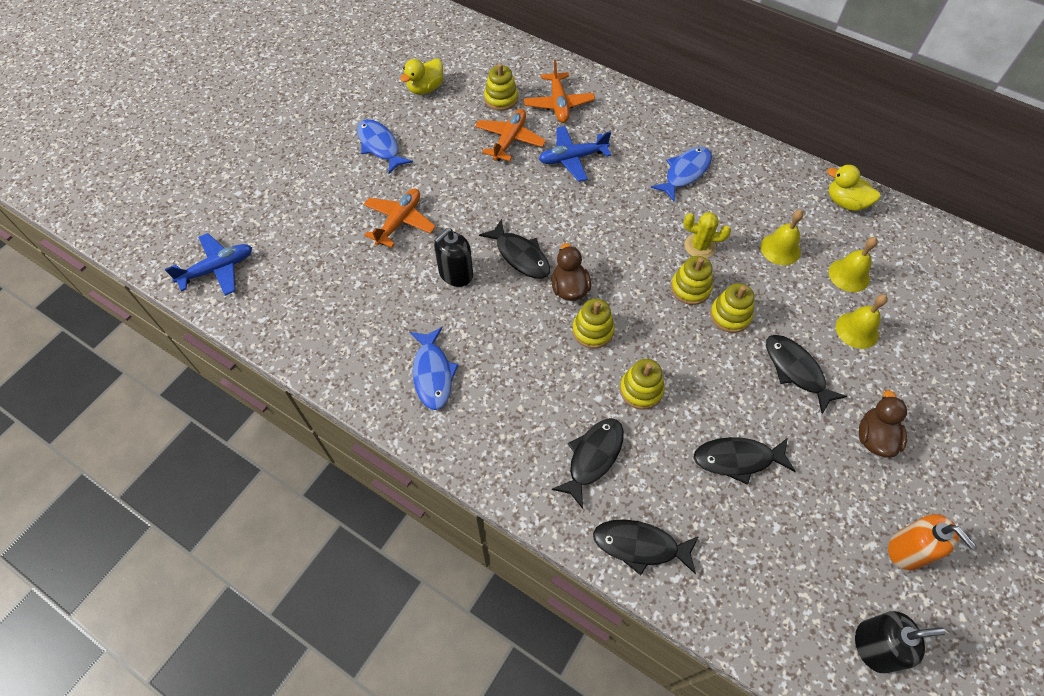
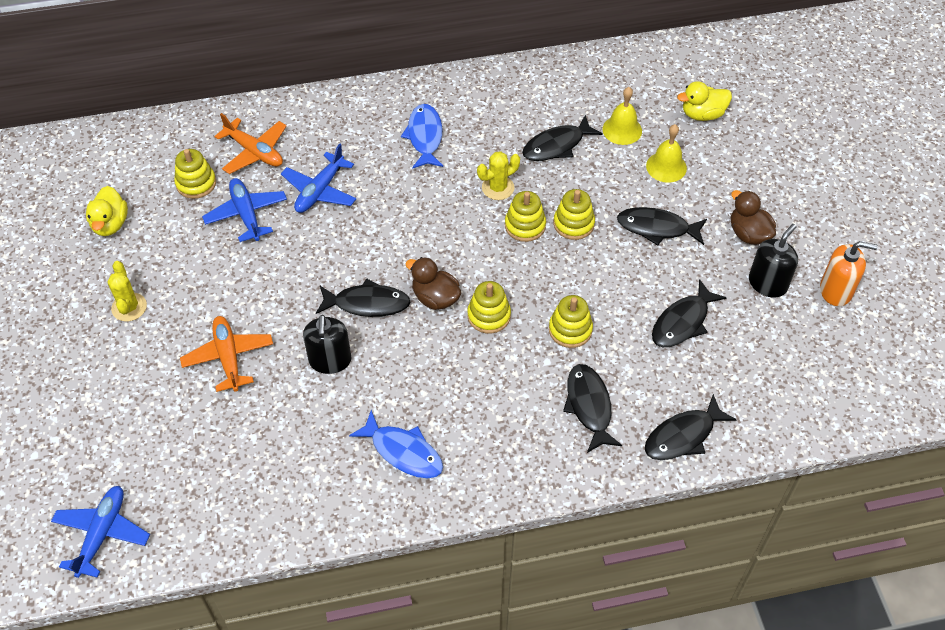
camera: 45 degrees left, 5 degrees down
blue fish [357,119,413,174] -> yellow cactus [108,261,147,322]
orange plane [475,109,546,161] -> blue plane [202,178,287,242]
yellow bell [761,210,804,265] -> black fish [522,115,603,161]
yellow duck [827,165,881,211] -> yellow duck moved to [677,81,732,121]
black soap dispenser [855,611,946,673] -> black soap dispenser moved to [749,224,798,297]

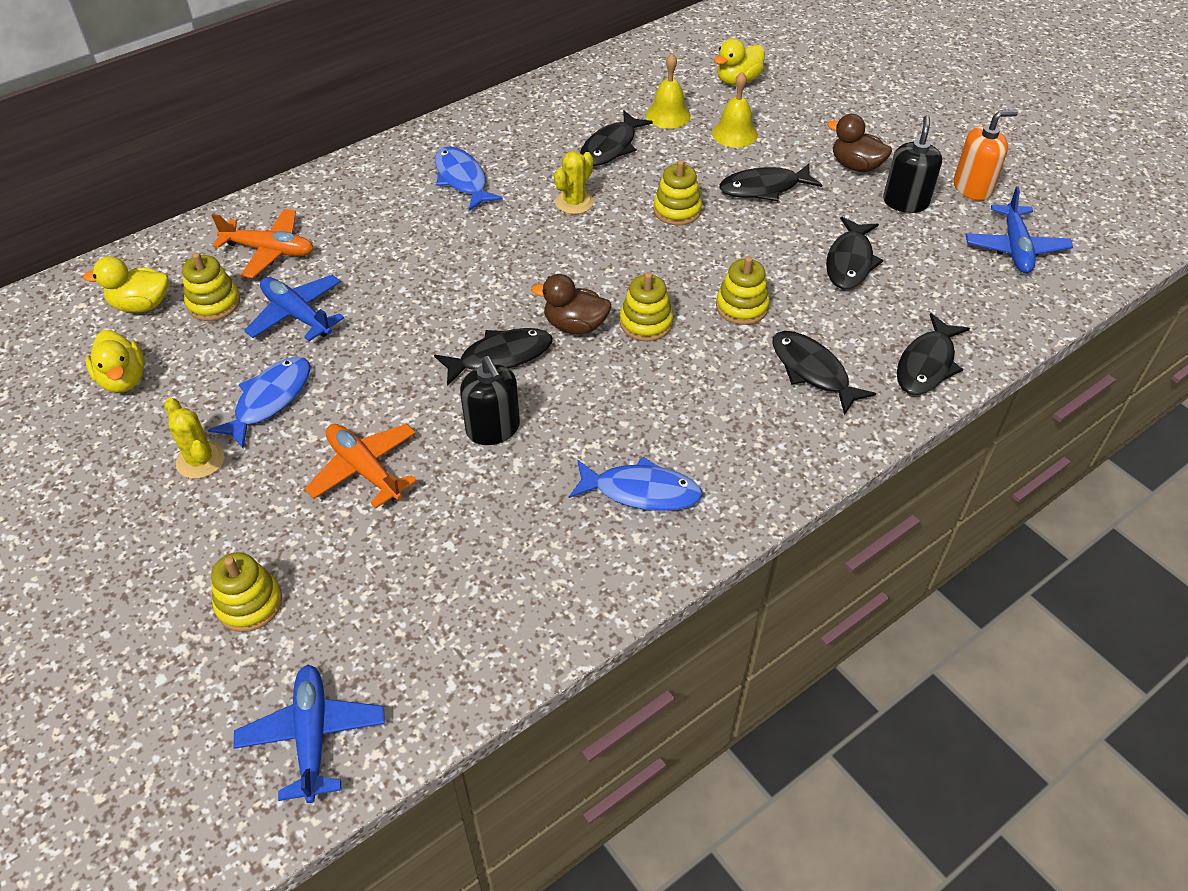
camera: 25 degrees left, 5 degrees down
blue plane [281,144,356,213] -> blue plane moved to [965,186,1073,273]
yellow stacking toy [505,191,546,242] -> yellow stacking toy moved to [211,553,282,632]
none -> yellow duck [83,256,169,313]
none -> blue fish [208,357,310,448]

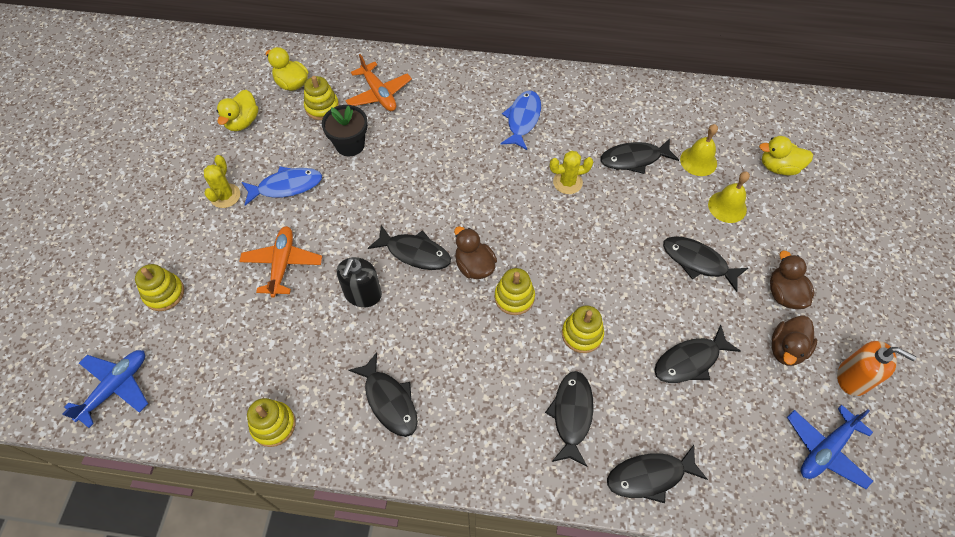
camera: 45 degrees right, 10 degrees up
blue plane [244,275,344,341] -> black flower pot [322,105,368,156]
blue fish [569,457,703,511] -> black fish [348,352,418,437]
yellow stacking toy [653,160,702,225] -> yellow stacking toy moved to [247,398,296,447]
black soap dispenser [883,116,942,213] -> brown duck [772,316,817,366]

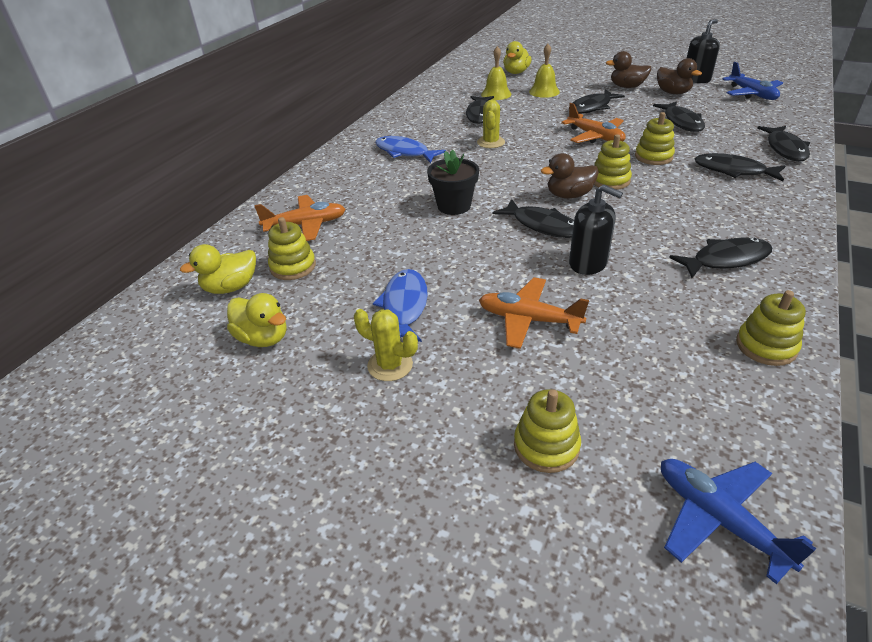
camera: 70 degrees left, 20 degrees down
black flower pot [322,105,368,156] -> black flower pot moved to [427,149,479,215]
black fish [368,225,451,270] -> black fish turned 90 degrees clockwise [493,199,574,238]
orange soap dispenser [837,341,916,396] -> black soap dispenser [687,19,720,83]
none -> orange plane [561,103,626,143]

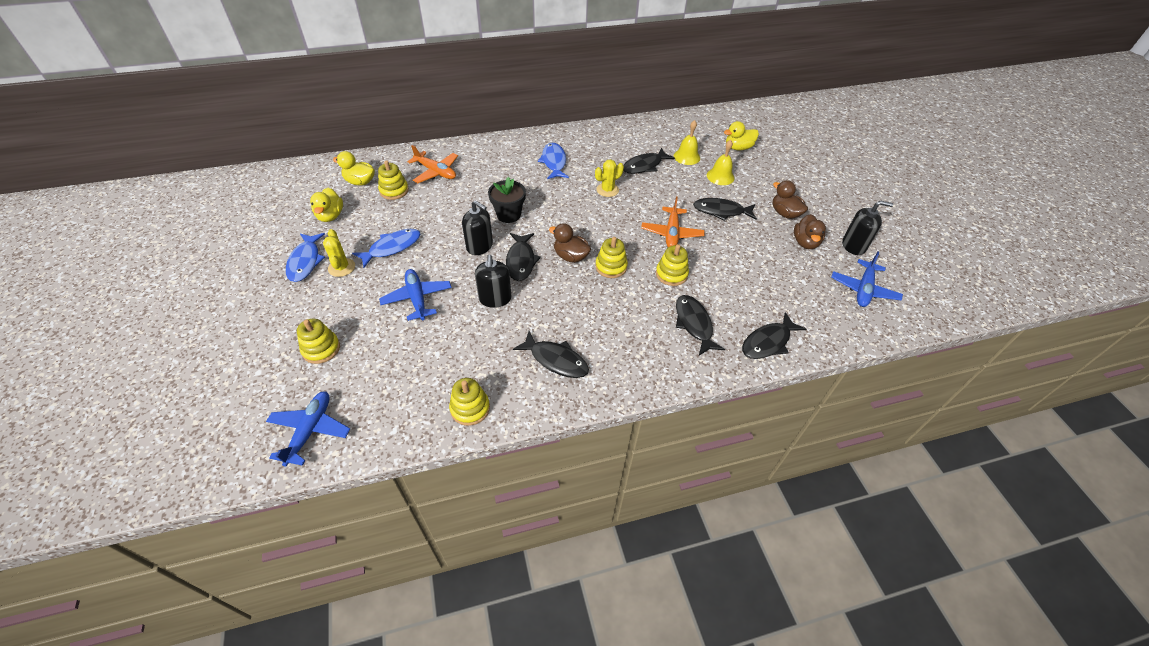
camera: 45 degrees right, 10 degrees up
orange plane [479,277,589,349] -> blue plane [379,269,452,321]
black fish [653,101,705,132] -> none
none -> blue fish [286,233,325,282]
none -> black soap dispenser [462,200,493,255]

